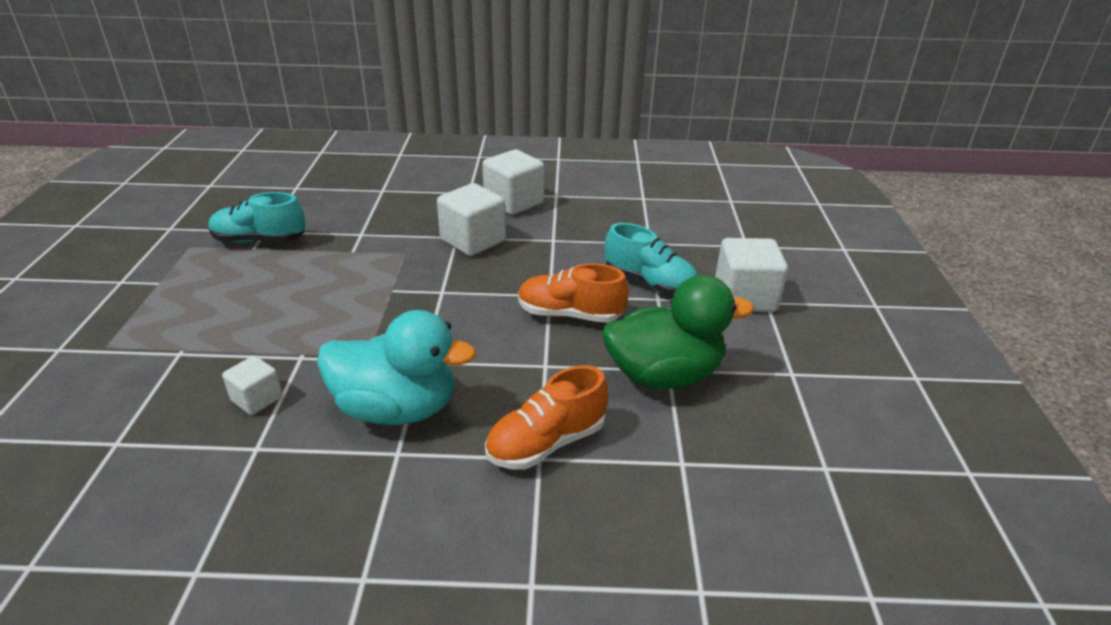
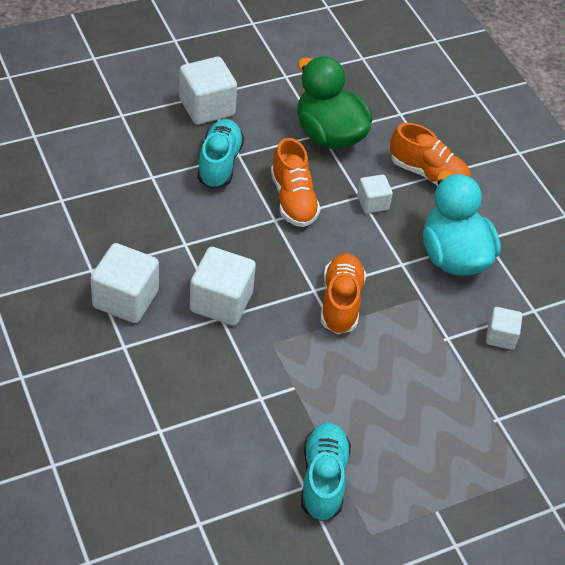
camera: 120 degrees left, 15 degrees up
turquoise shoe [209,192,306,243] -> turquoise shoe turned 150 degrees counterclockwise [301,422,351,521]
none -> orange shoe [321,254,366,334]
none -> white cube [357,174,393,213]

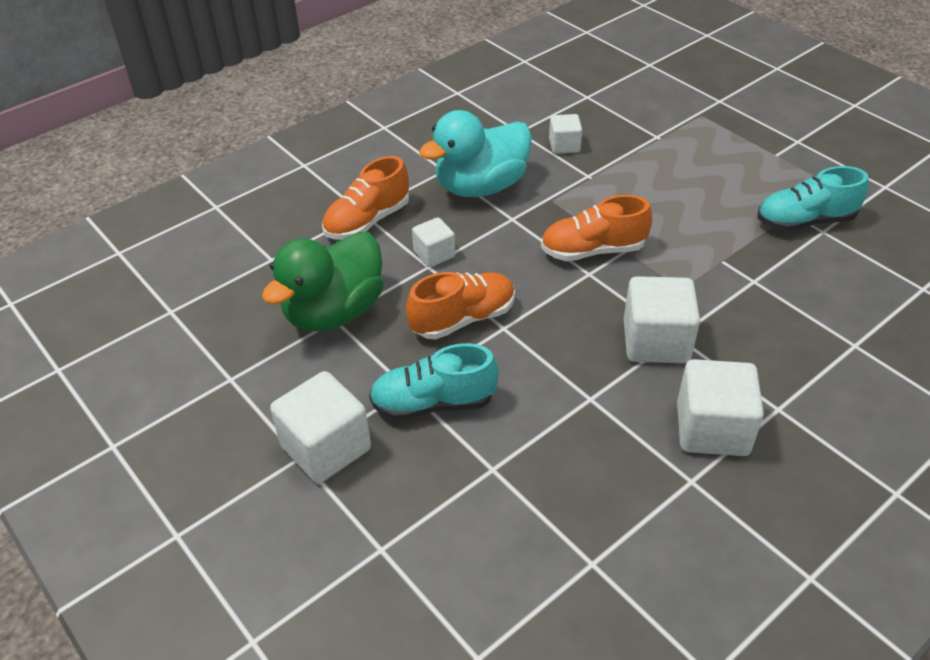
camera: 100 degrees left, 5 degrees down
orange shoe [390,123,471,186] -> orange shoe turned 150 degrees counterclockwise [322,156,409,240]

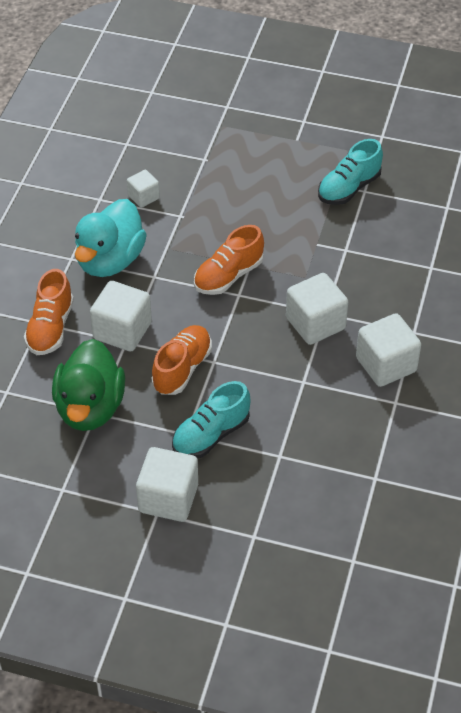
camera: 35 degrees left, 5 degrees up
white cube [412,217,455,267] -> white cube [90,281,152,351], size x1.76

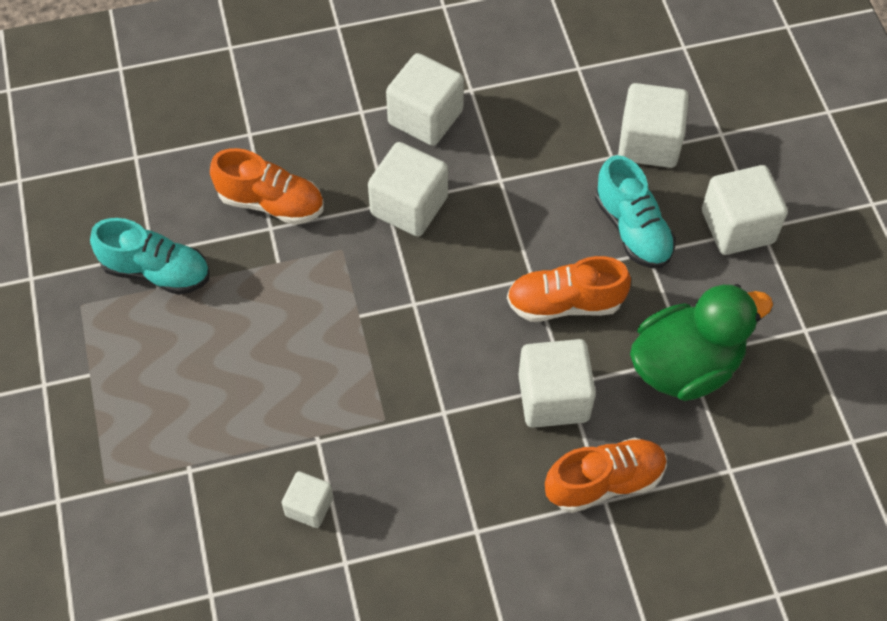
camera: 120 degrees left, 10 degrees up
turquoise duck [75,199,147,277] -> none
turquoise shoe [172,381,251,458] -> turquoise shoe turned 45 degrees clockwise [595,155,676,268]
orange shoe [194,225,264,295] -> orange shoe moved to [210,148,324,225]
none -> white cube [618,83,689,168]

